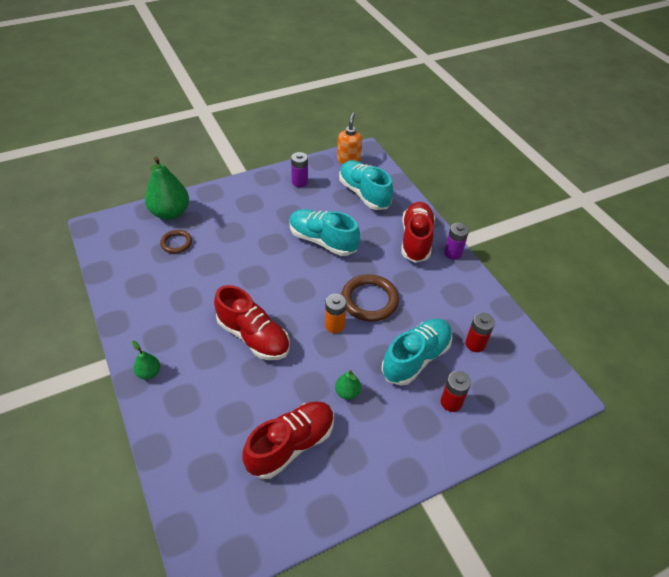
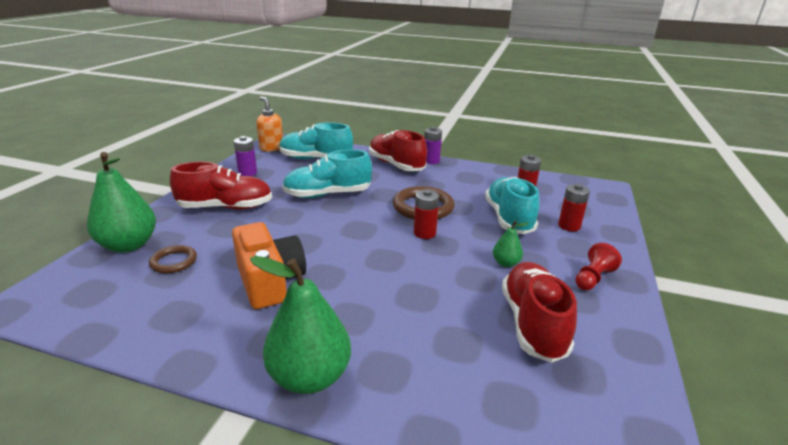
camera: 45 degrees left, 20 degrees down
green pear [132,340,160,379] -> green pear [250,256,351,394], size x2.07
red shoe [214,285,290,360] -> red shoe moved to [170,162,272,209]
orange battery [325,294,347,333] -> red battery [414,190,439,239]
none -> orange camera [232,222,306,309]
none -> red pawn [575,243,622,290]

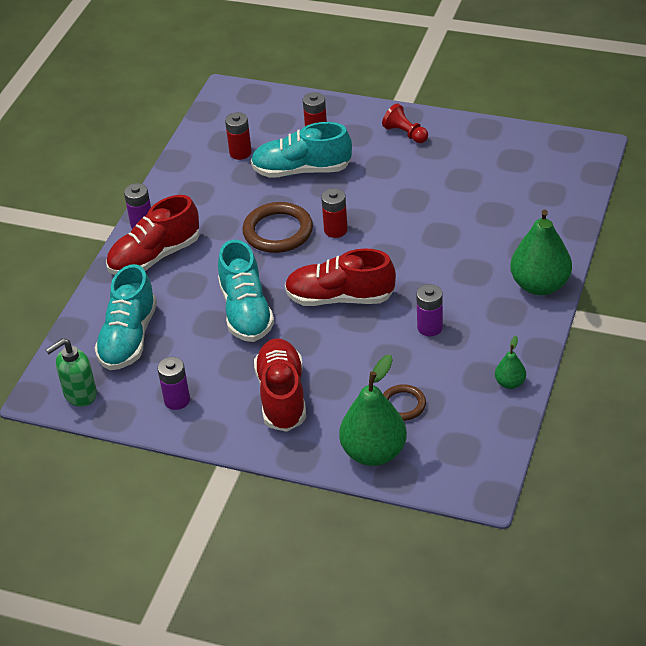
camera: 85 degrees left, 15 degrees up
orange camera [232,222,306,309] -> purple battery [416,284,443,336]
orange soap dispenser [256,97,283,152] -> green soap dispenser [45,338,97,407]
green pear [493,221,529,267] -> green pear moved to [495,336,526,389]
red shoe [502,262,577,363] -> red shoe moved to [285,248,396,306]

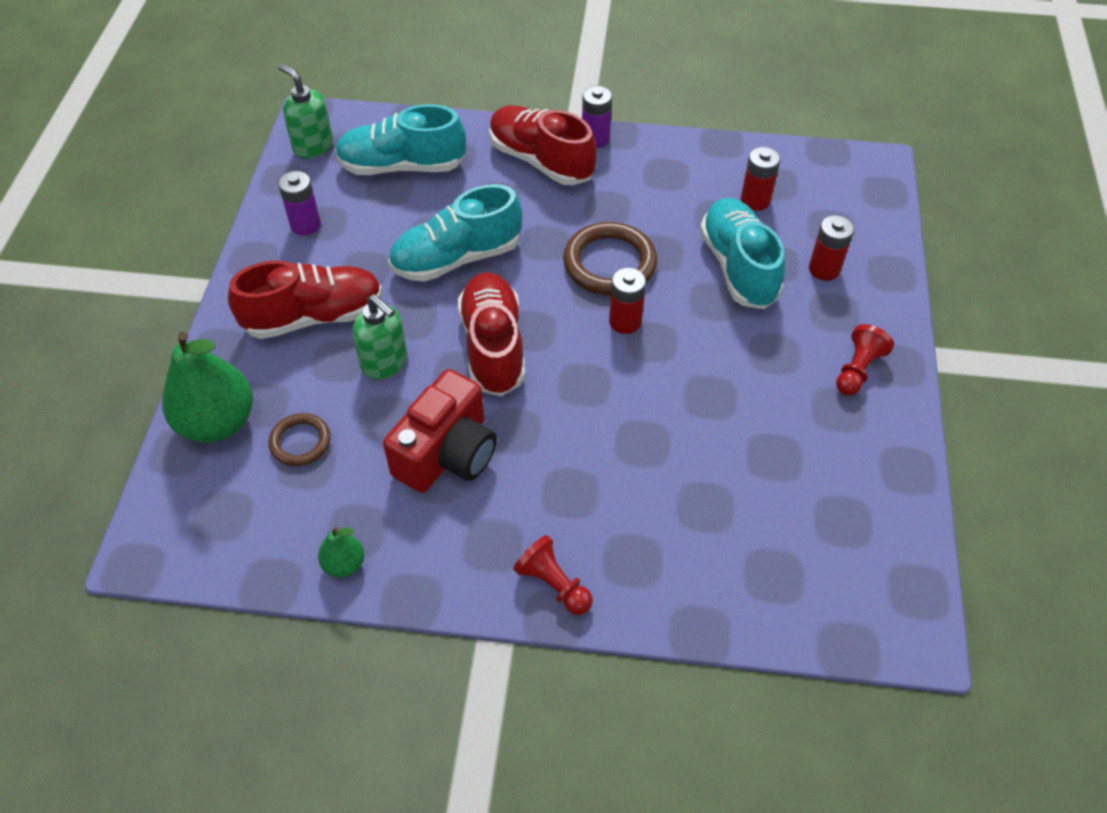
camera: 75 degrees right, 10 degrees up
purple battery [416,284,443,336] -> red camera [383,369,497,493]
green pear [510,209,572,295] -> red pawn [513,535,593,615]
none -> green soap dispenser [352,294,408,380]

